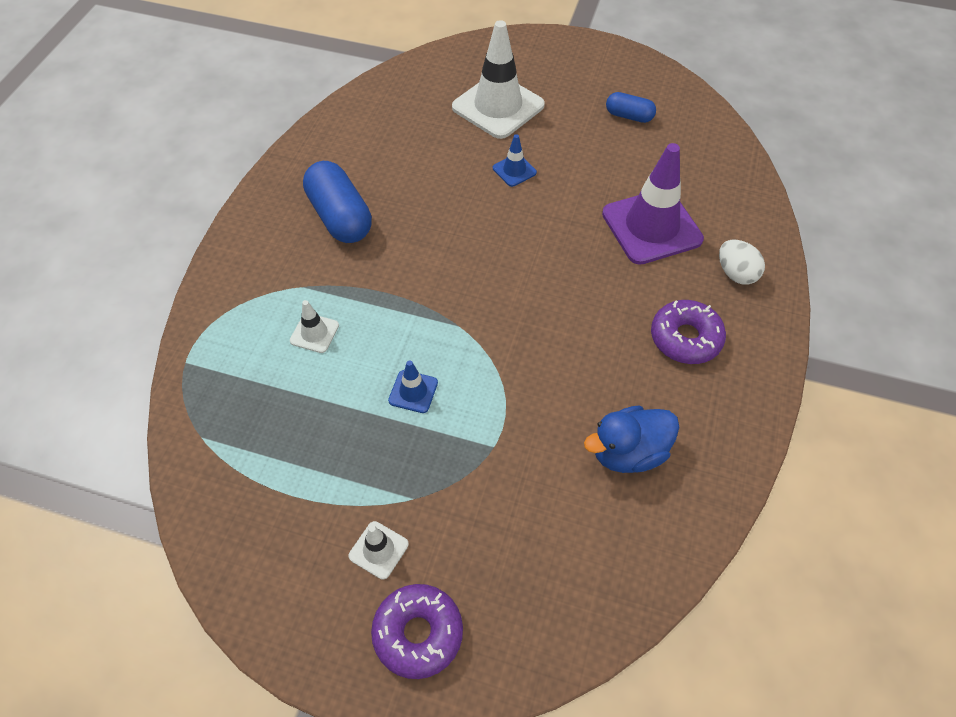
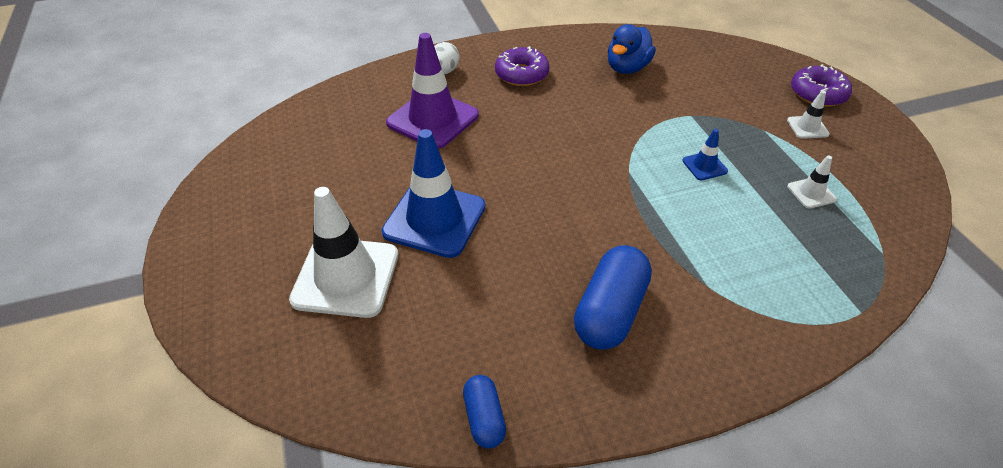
camera: 125 degrees left, 10 degrees down
white traffic cone [290,300,339,353] -> white traffic cone moved to [787,155,837,209]
blue traffic cone [493,134,537,187] -> blue traffic cone [382,129,485,258], size x2.21
blue duck [584,405,679,473] -> blue duck turned 90 degrees clockwise [608,24,656,74]
blue capsule [606,92,656,123] -> blue capsule moved to [463,375,506,448]

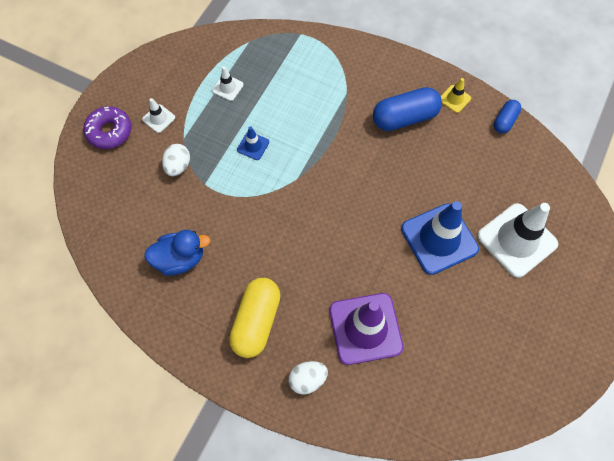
camera: 135 degrees left, 20 degrees up
purple donut [495,46,549,86] -> yellow capsule [229,278,281,358]
none -> white egg [162,144,190,176]
none -> yellow traffic cone [441,78,471,113]

